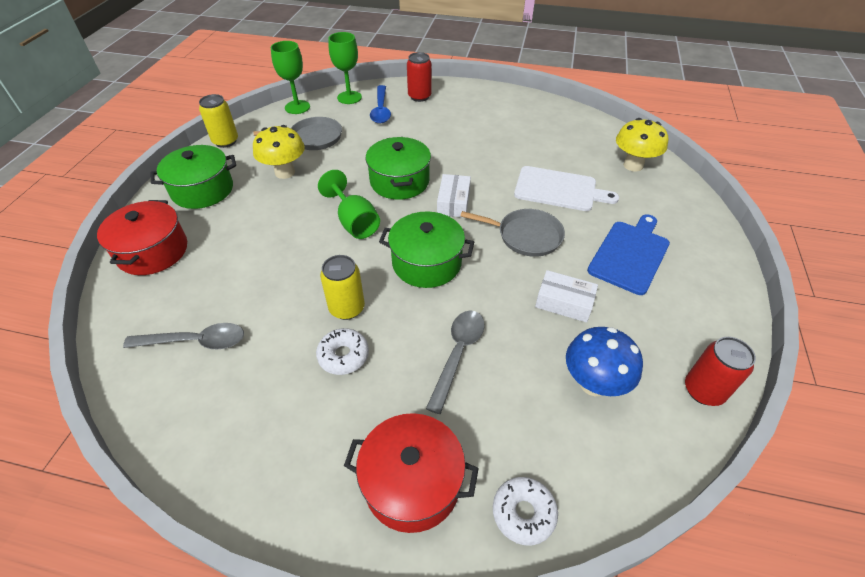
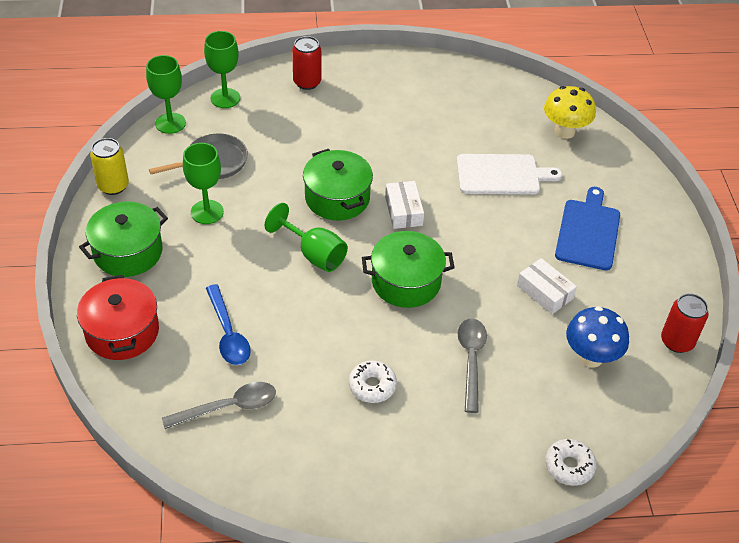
camera: 20 degrees left, 0 degrees up
yellow mushroom [253,125,305,179] -> green goblet [183,143,224,224]
yellow can [320,255,365,320] -> none
red pot [344,413,479,533] -> none
blue spoon [370,85,391,123] -> blue spoon moved to [206,284,251,365]
grey pan [460,209,565,257] -> none
white box [535,270,598,323] -> white box turned 45 degrees clockwise [517,258,577,314]

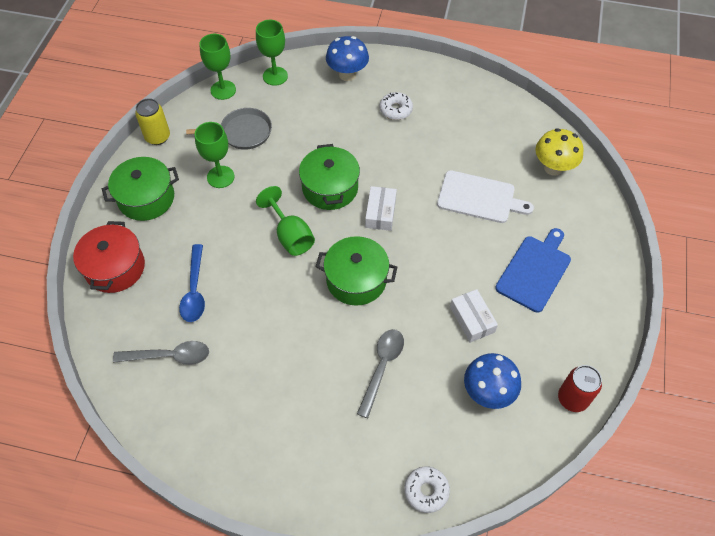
camera: 20 degrees right, 10 degrees up
red can [292,36,321,90] -> blue mushroom [326,36,369,81]
white donut [349,360,397,403] -> white donut moved to [380,92,413,120]

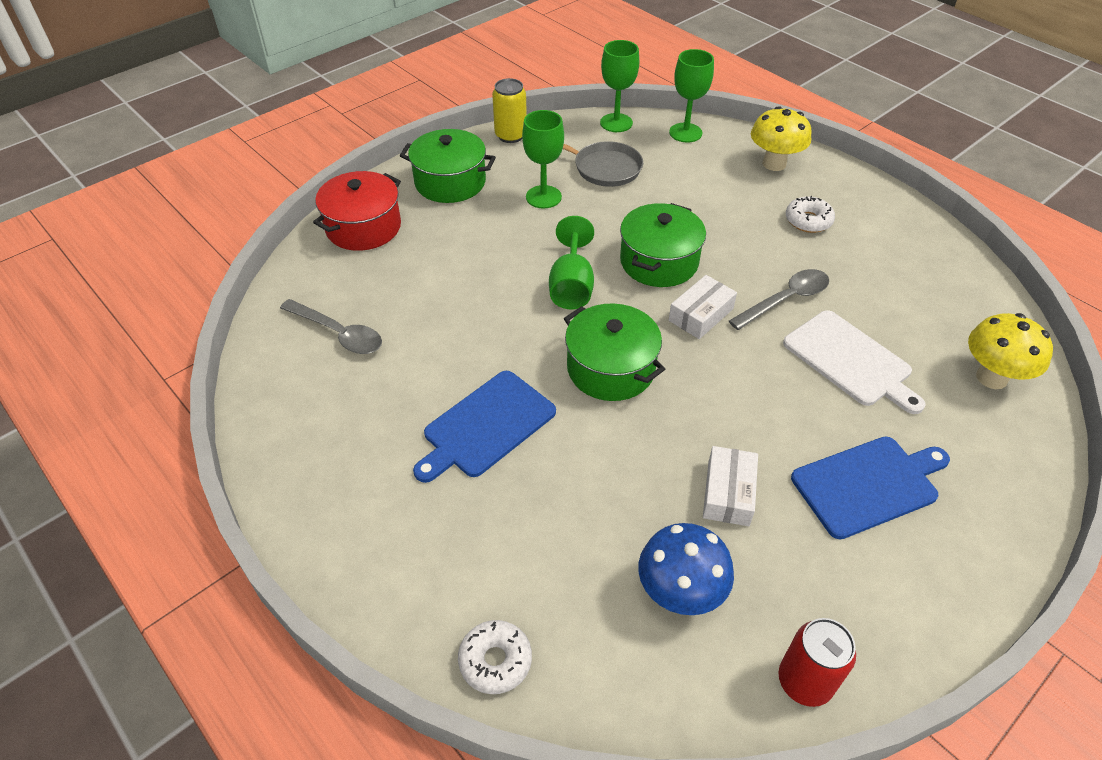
camera: 35 degrees right, 10 degrees down
blue spoon [179,244,205,322] -> none
blue mushroom [326,36,369,81] -> yellow mushroom [751,106,811,171]
grey spoon [357,329,404,418] -> grey spoon moved to [729,269,829,330]
none -> blue cutting board [413,371,556,483]

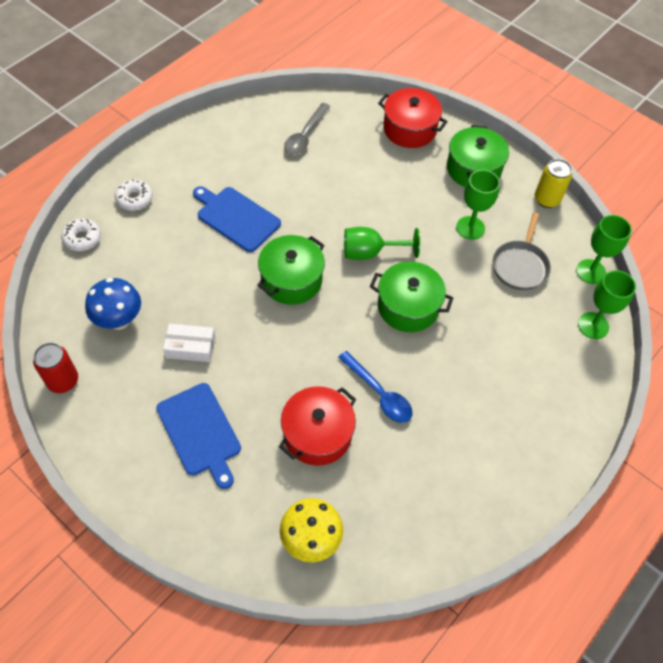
camera: 80 degrees right, 10 degrees up
white box [669,275,737,339] -> none
grey spoon [729,269,829,330] -> blue spoon [338,351,413,423]
yellow mushroom [751,106,811,171] -> none
white cutting board [783,310,925,414] -> red pot [279,386,356,466]
white donut [786,196,835,233] -> white donut moved to [115,179,153,211]

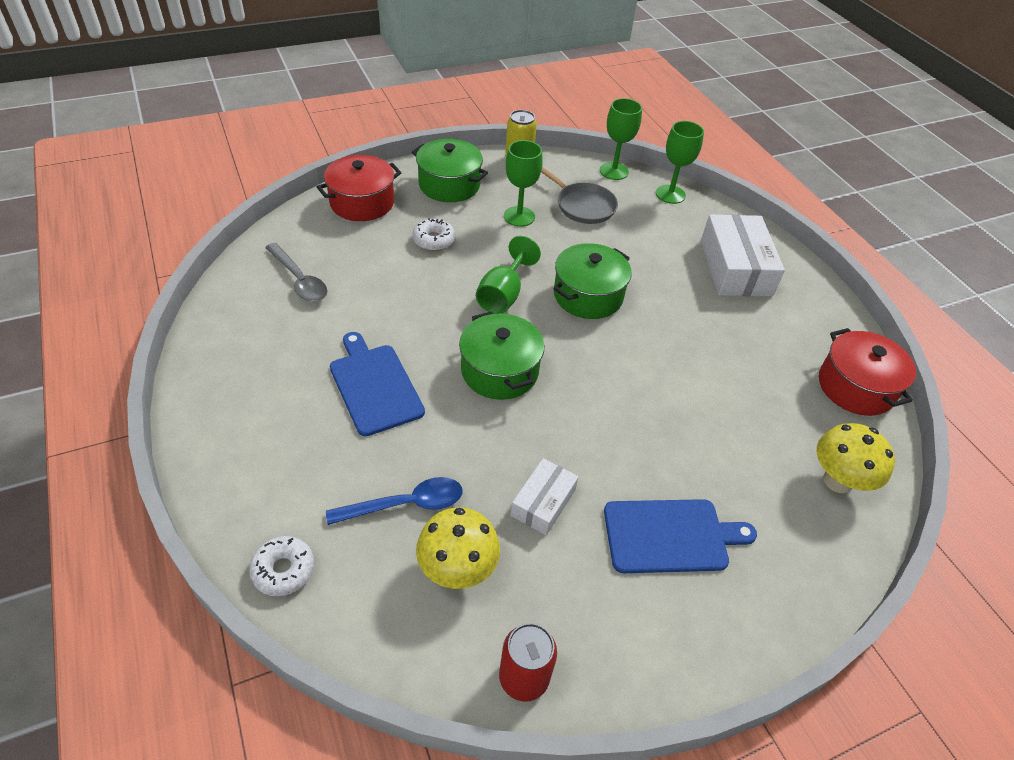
camera: 65 degrees left, 10 degrees down
blue mushroom [85,278,141,330] -> yellow mushroom [416,508,500,589]
white donut [115,179,153,211] -> white donut moved to [412,218,455,251]
blue cutting board [193,186,281,252] -> blue cutting board turned 90 degrees clockwise [330,332,425,436]
red pot [279,386,356,466] -> red pot moved to [819,328,916,416]
blue spoon [338,351,413,423] -> blue spoon moved to [326,477,462,525]
none -> white box [701,215,785,296]

